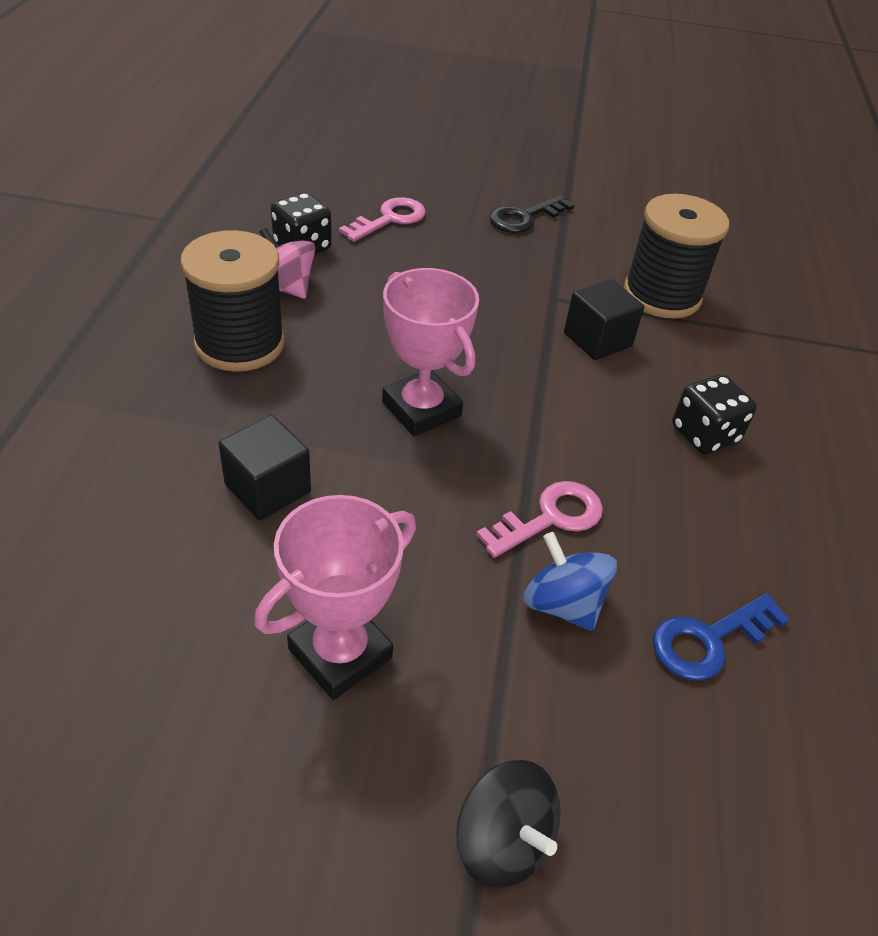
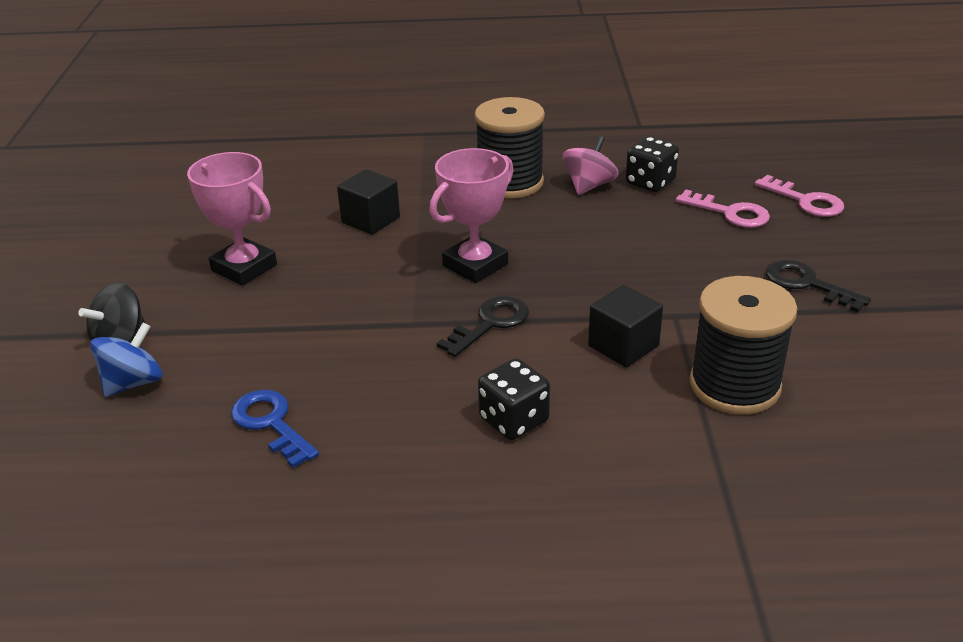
camera: 85 degrees right, 10 degrees down
pink key [476,481,603,558] -> pink key moved to [755,175,844,217]
blue spinning top [523,532,617,631] -> blue spinning top moved to [90,323,163,397]
none -> black key [437,296,529,357]

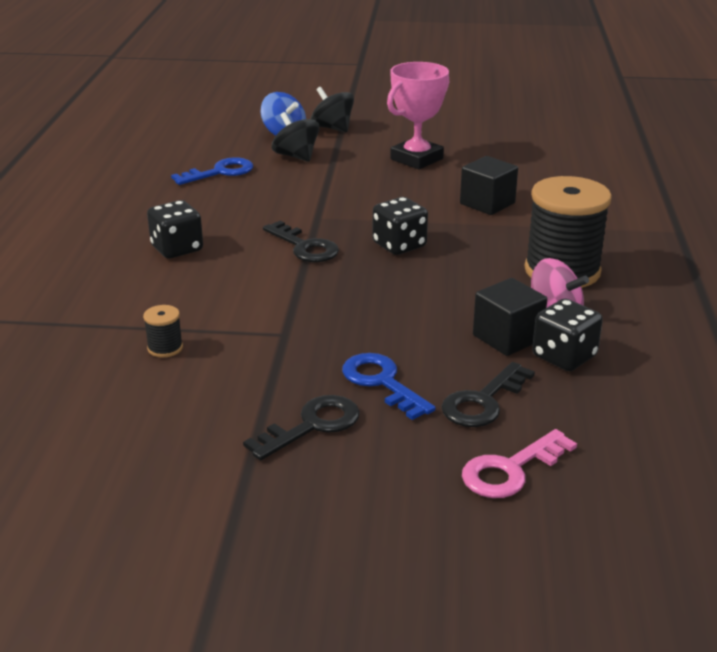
camera: 95 degrees right, 5 degrees down
pink trophy [429,148,514,283] -> black dice [372,197,428,255]
black cube [588,285,663,368] -> black cube moved to [473,278,547,356]
pink key [676,190,770,228] -> black key [441,362,535,427]
black spool [690,276,798,415] -> black spool [143,305,183,357], size x0.41
none -> black spinning top [272,112,320,162]
none -> blue key [342,353,436,420]

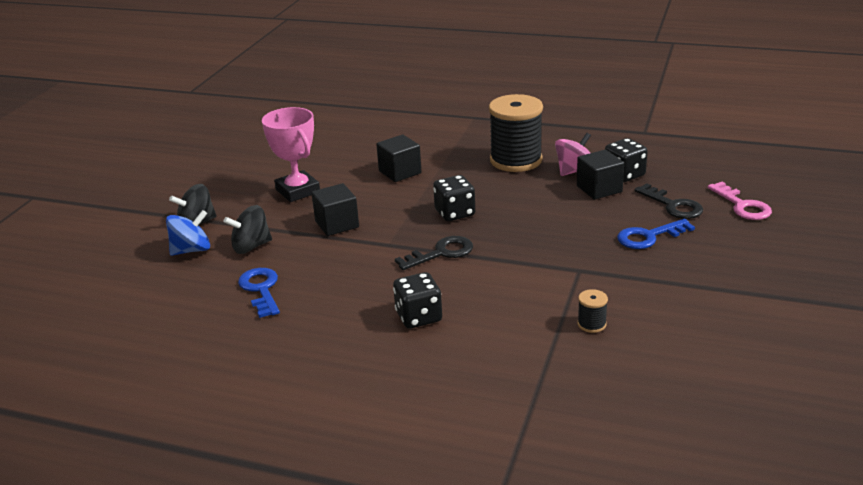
camera: 75 degrees left, 0 degrees up
black key [243,395,360,460] -> none
none -> black cube [311,183,359,236]

